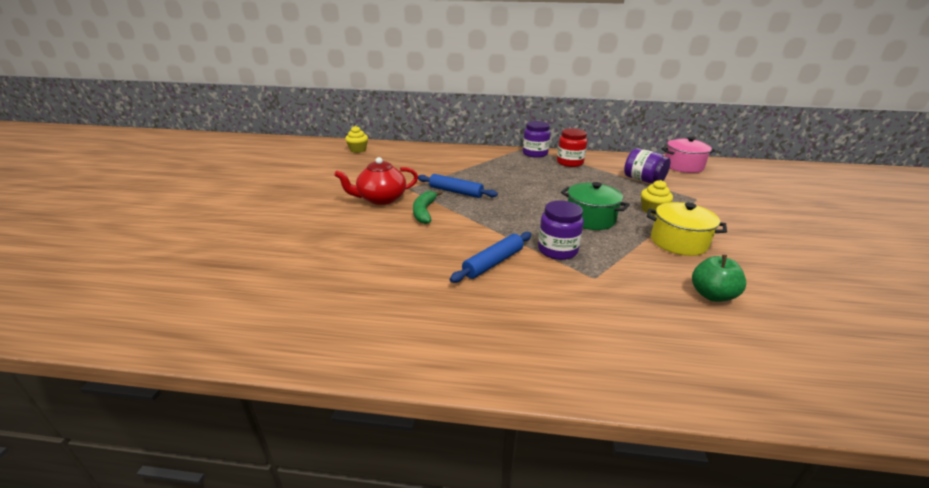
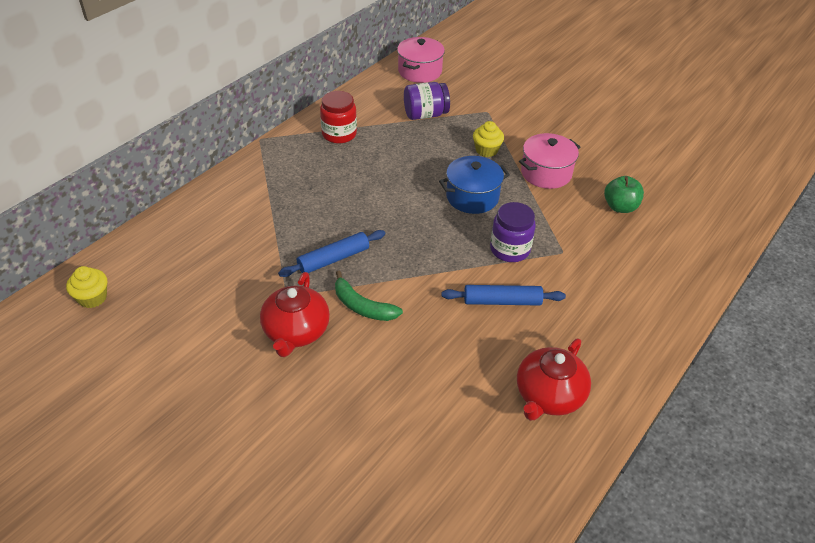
camera: 60 degrees left, 15 degrees up
blue rolling pin [450,232,532,283] -> blue rolling pin turned 75 degrees counterclockwise [442,285,566,306]
purple jar [523,121,551,158] -> none
green pot [561,182,630,230] -> blue pot [439,156,510,214]
yellow pot [647,202,727,256] -> pink pot [519,133,580,189]
none -> red teapot [517,338,591,421]

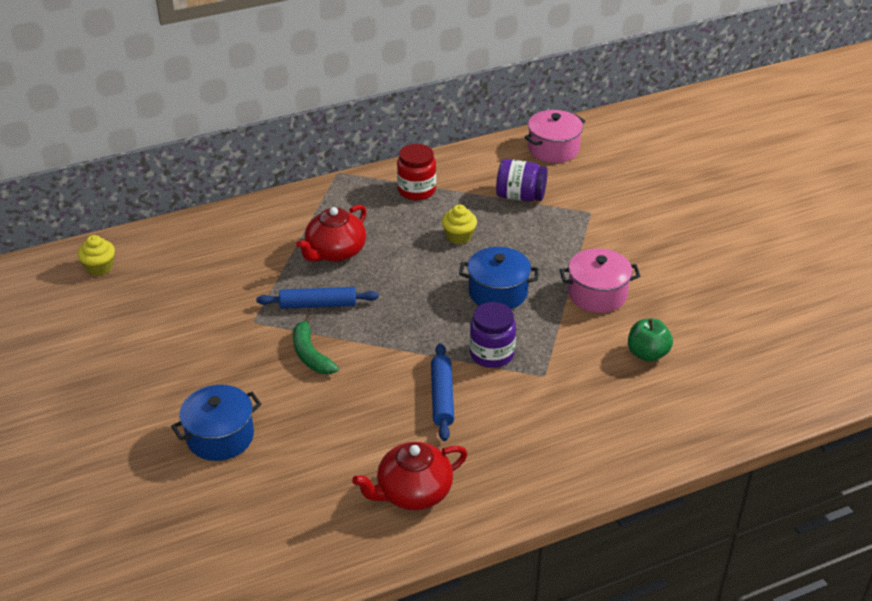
camera: 30 degrees right, 5 degrees down
red teapot [260,272,330,357] -> red teapot moved to [296,205,367,262]
blue rolling pin [442,285,566,306] -> blue rolling pin turned 60 degrees clockwise [431,343,454,441]
yellow cupcake [473,121,504,157] -> yellow cupcake moved to [442,205,477,244]
none -> blue pot [171,385,262,461]

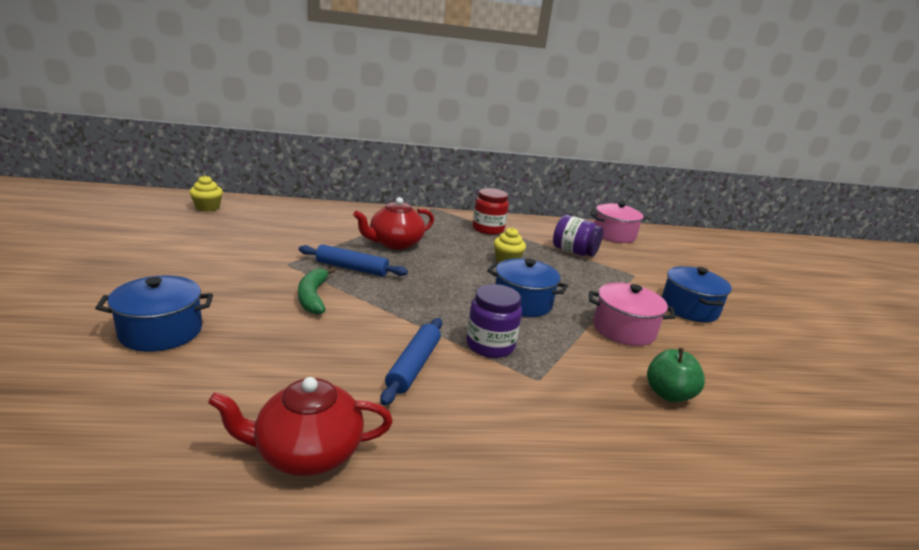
camera: 15 degrees right, 15 degrees down
none -> blue pot [662,266,732,322]

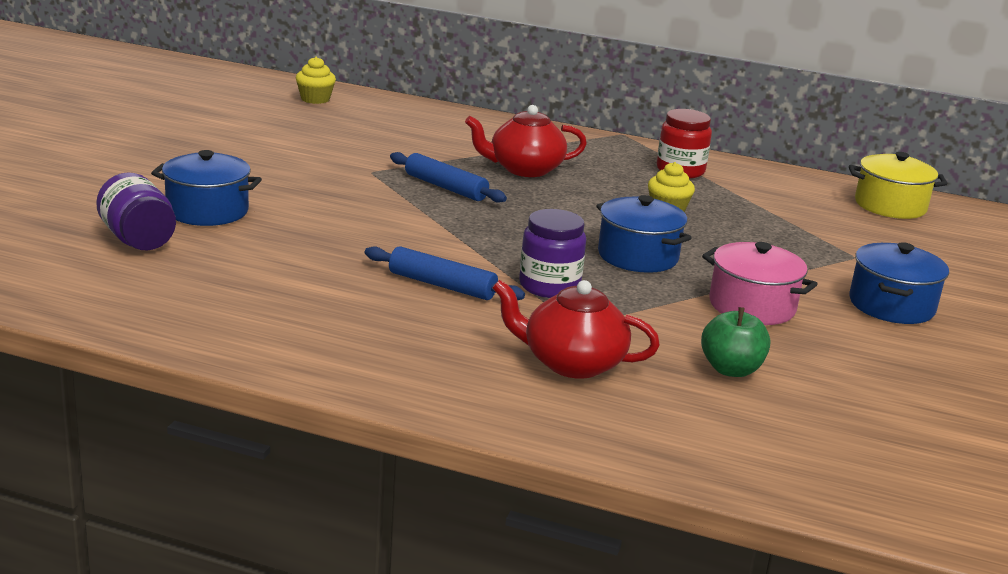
camera: 25 degrees right, 0 degrees up
red teapot [208,377,393,476] -> red teapot moved to [492,280,660,379]
green banana [298,267,336,315] -> none
blue rolling pin [380,318,442,406] -> blue rolling pin turned 75 degrees clockwise [365,246,525,300]
purple jar [553,215,603,257] -> purple jar moved to [96,172,176,250]
pink pot [591,202,646,243] -> yellow pot [849,152,948,219]

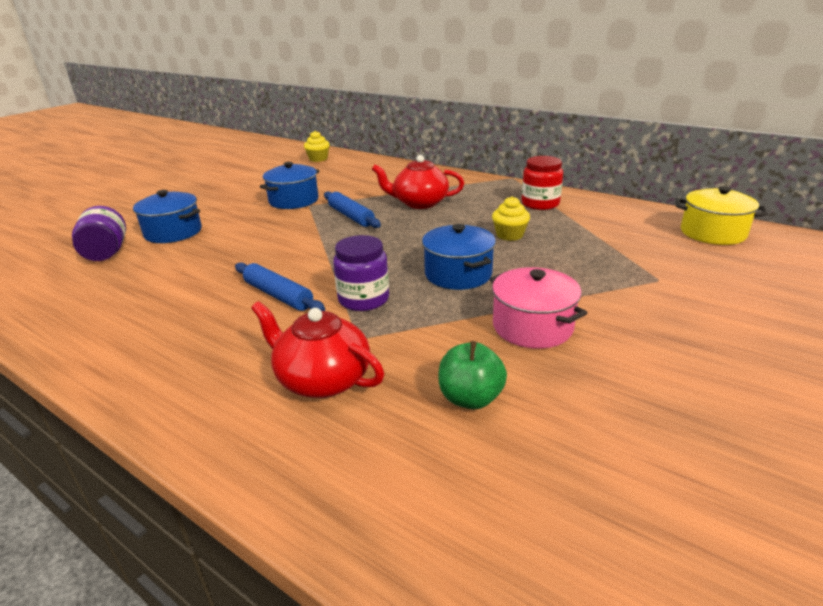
camera: 20 degrees right, 5 degrees up
blue pot [849,242,949,324] -> blue pot moved to [260,162,320,209]

